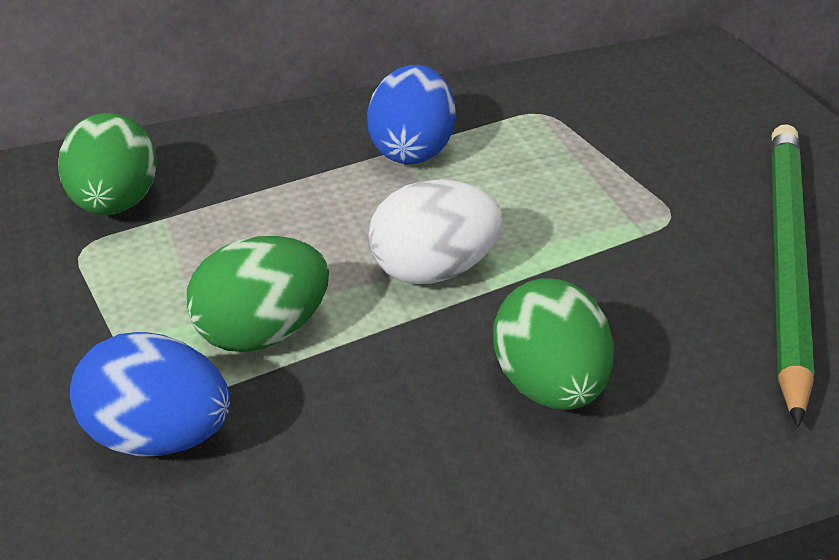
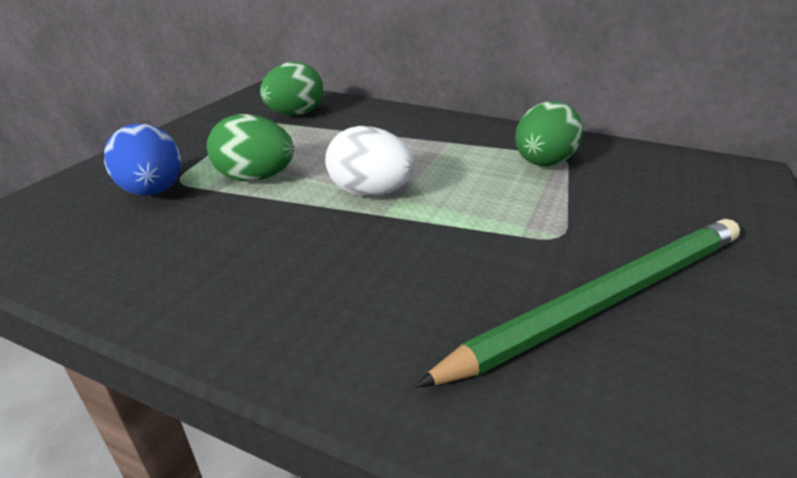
camera: 45 degrees right, 5 degrees down
blue egg [367,65,455,164] -> none
green egg [493,278,614,410] -> green egg moved to [515,101,583,166]

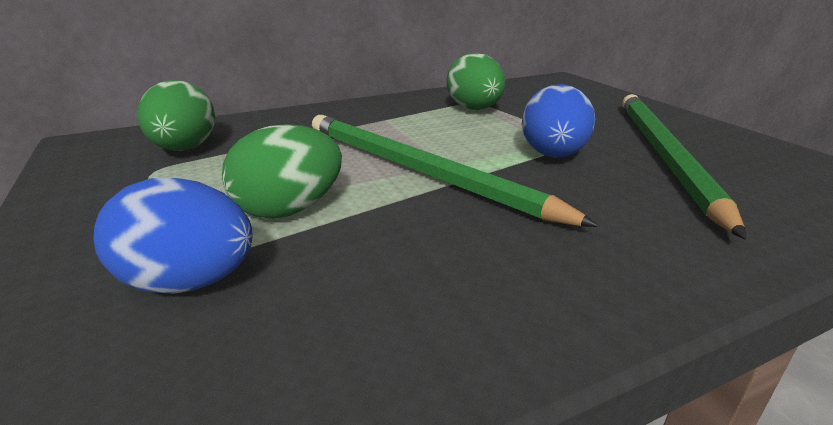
camera: 50 degrees left, 5 degrees down
white egg [325,126,415,197] -> green pencil [312,115,599,227]
none -> blue egg [522,84,595,157]

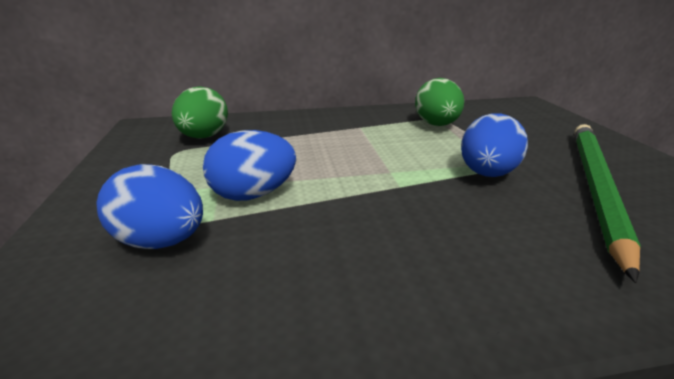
camera: 15 degrees right, 0 degrees up
green egg [222,124,342,219] -> blue egg [203,130,296,201]
green pencil [312,115,599,227] -> none

